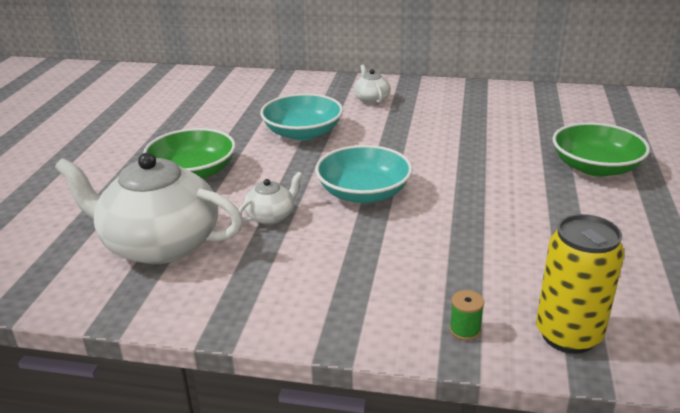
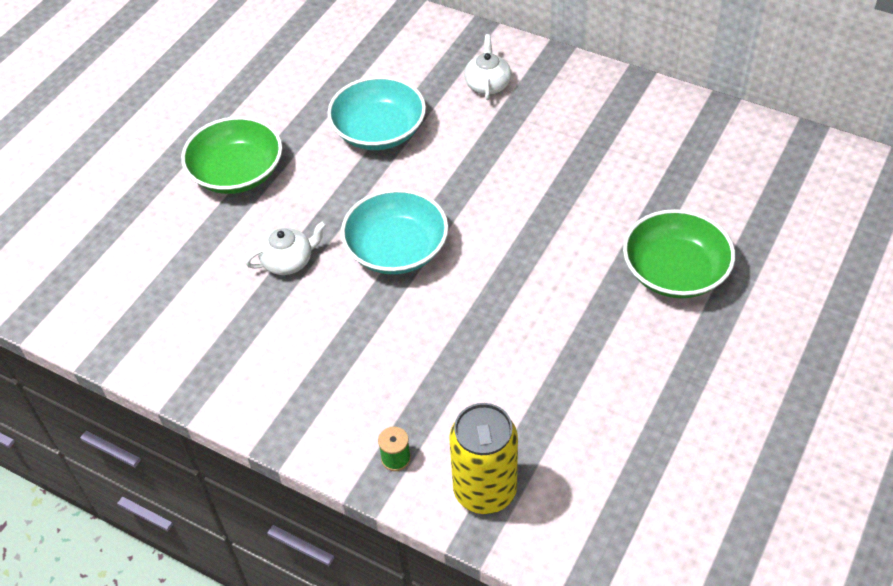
camera: 20 degrees right, 20 degrees up
white teapot [55,153,243,264] -> none

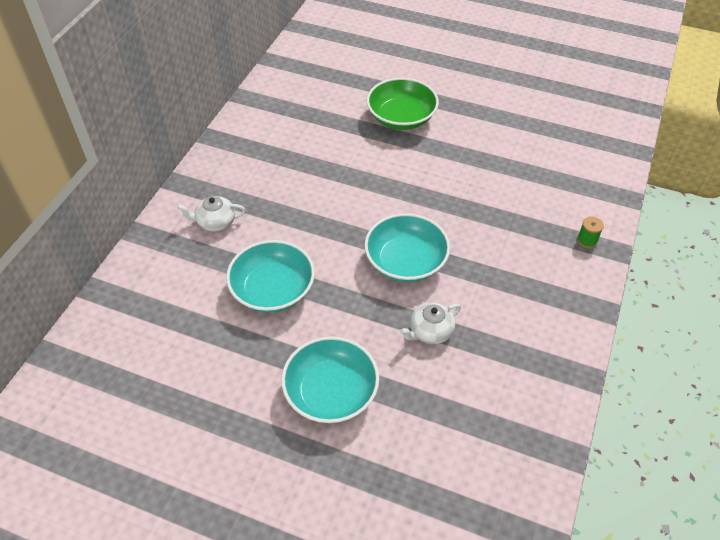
camera: 100 degrees left, 0 degrees up
green bowl [181,116,282,194] -> turquoise bowl [281,336,379,423]
white teapot [246,221,326,275] -> white teapot turned 90 degrees counterclockwise [400,303,461,344]
yellow can [449,403,518,514] -> none

